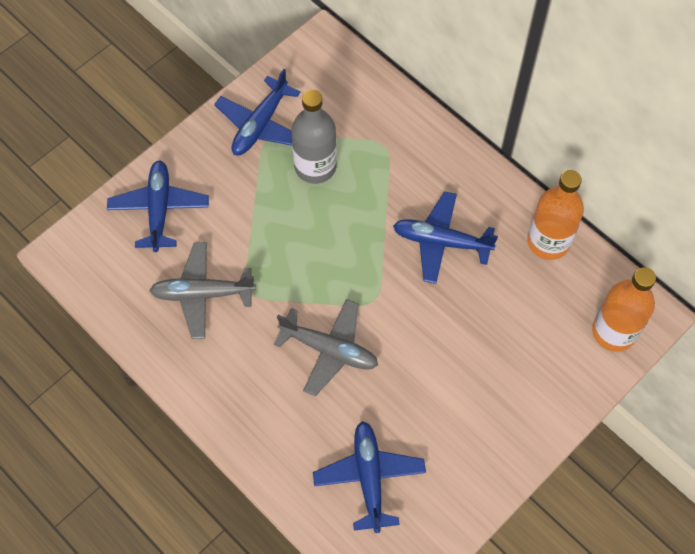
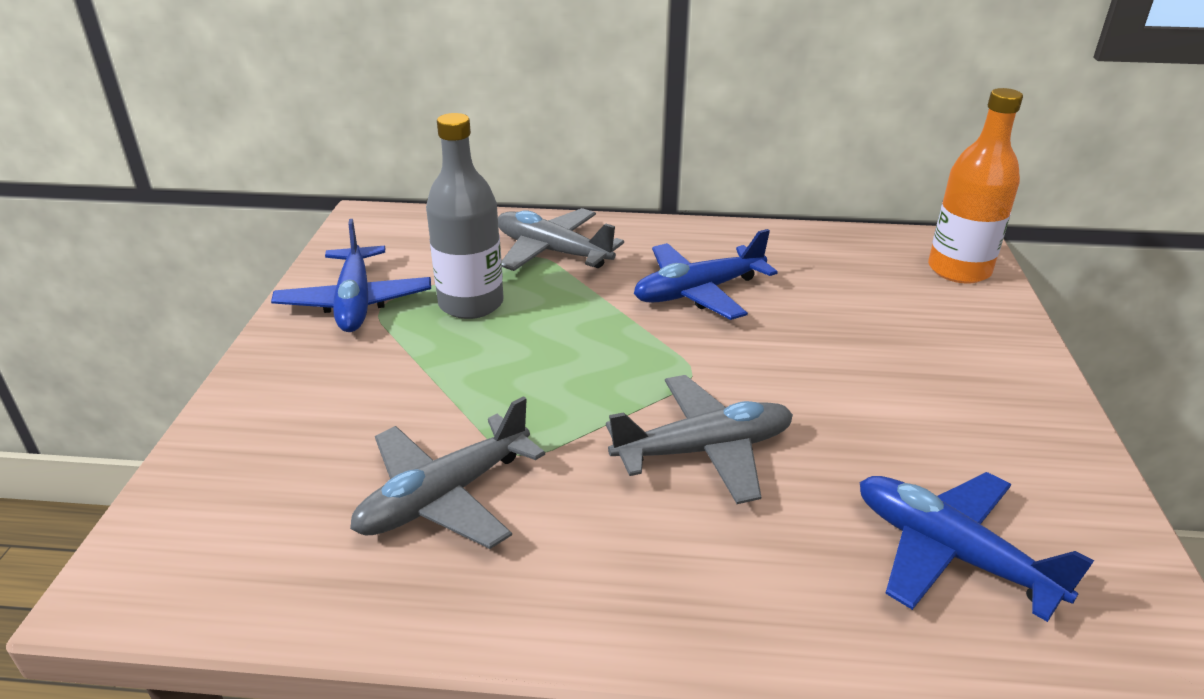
camera: 40 degrees left, 30 degrees down
blue plane [107,160,209,252] -> none
orange bottle [527,170,584,260] -> none
none -> grey plane [498,208,624,271]

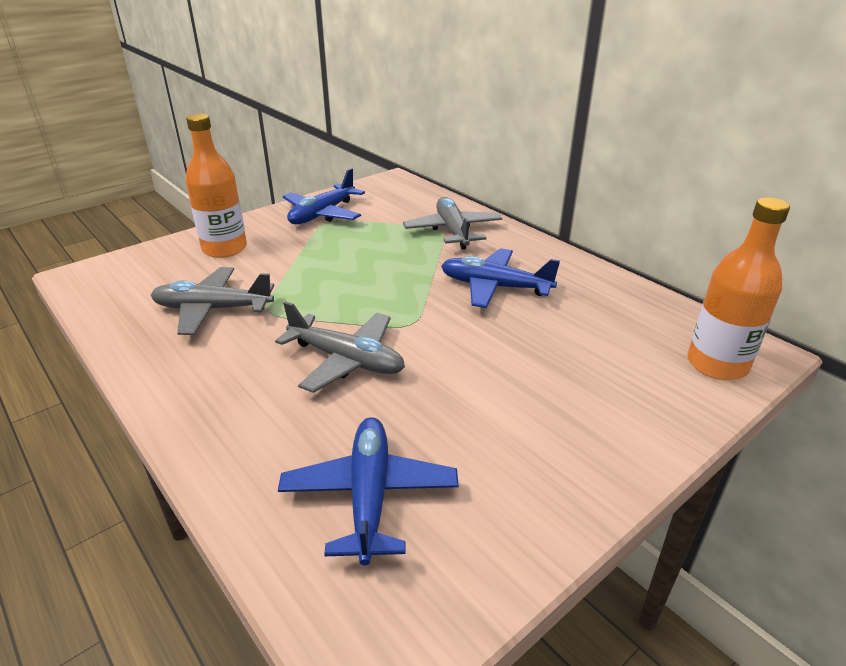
camera: 45 degrees right, 0 degrees up
grey bottle [426,113,504,319] -> none
none -> orange bottle [186,113,247,258]

